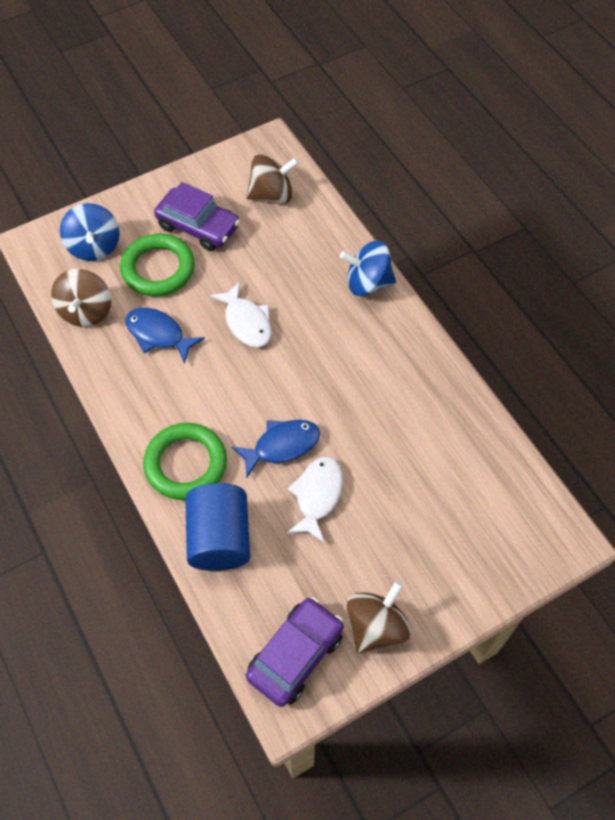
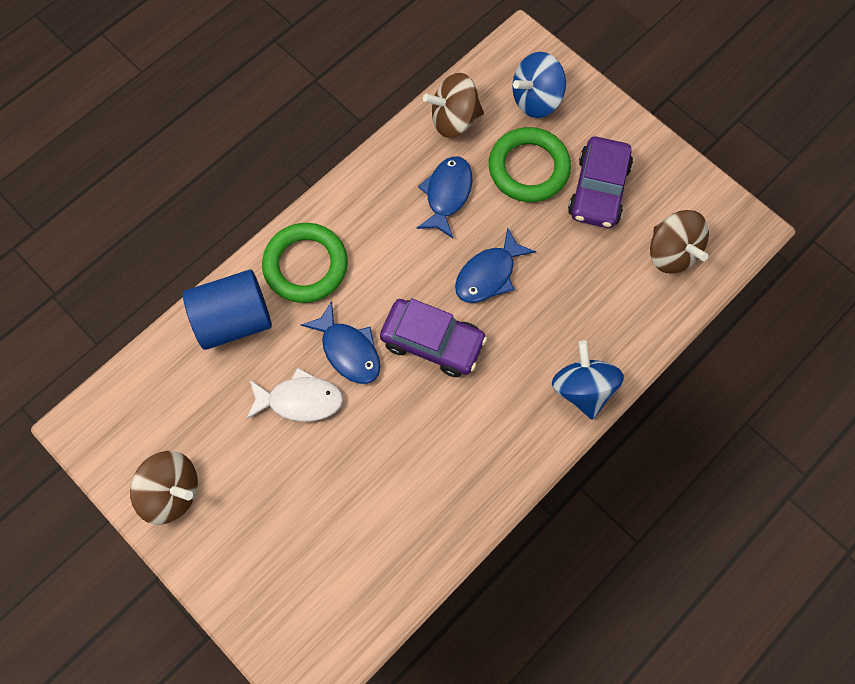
camera: 75 degrees right, 10 degrees up
white fish [210,281,272,347] -> blue fish [455,227,536,303]
purple car [246,597,344,707] -> purple car moved to [380,298,487,377]

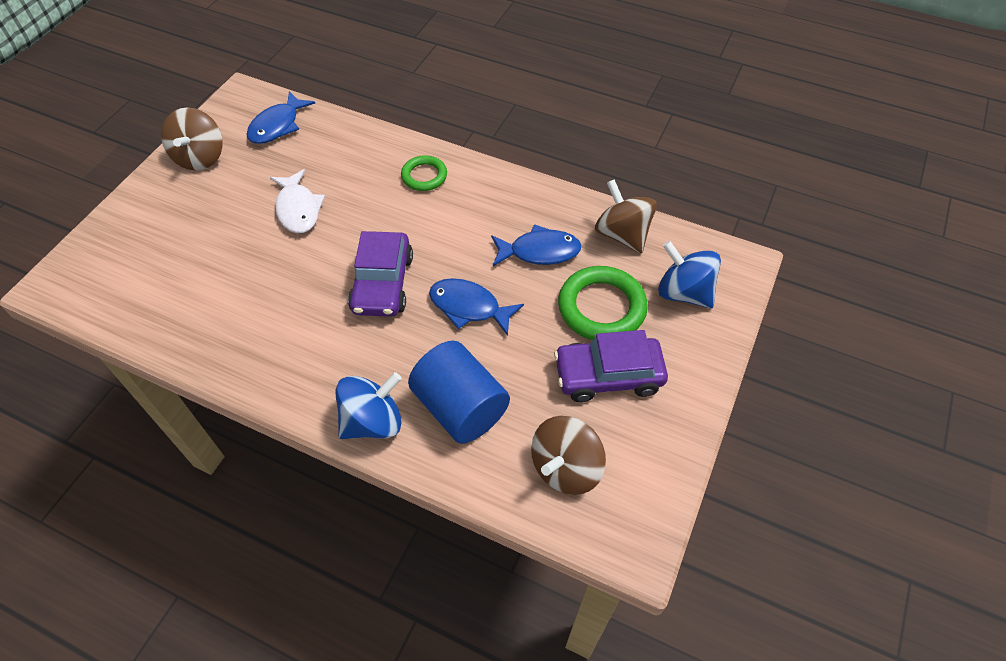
camera: 70 degrees right, 15 degrees down
blue cylinder [183,270,272,350] -> blue cylinder moved to [408,341,510,444]
green ring [262,223,348,303] -> green ring [401,155,447,191], size x0.59
blue fish [301,301,380,384] -> blue fish moved to [246,91,315,144]

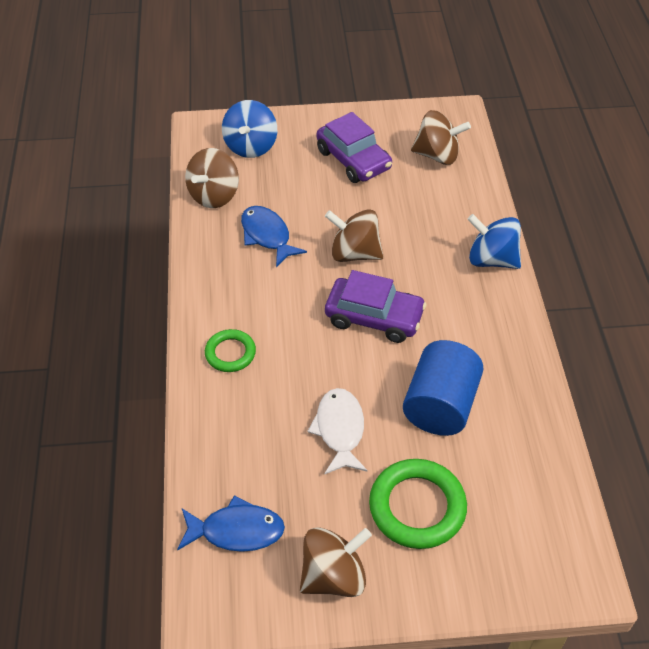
camera: 120 degrees left, 5 degrees down
white fish [270,169,325,233] -> white fish turned 45 degrees counterclockwise [307,388,367,475]
purple car [348,231,413,317] -> purple car turned 45 degrees clockwise [325,270,426,343]
blue cylinder [408,341,510,444] -> blue cylinder moved to [403,340,484,436]
blue fish [429,278,524,336] -> brown spinning top [325,210,384,262]
green ring [558,266,648,340] -> green ring moved to [369,459,467,549]

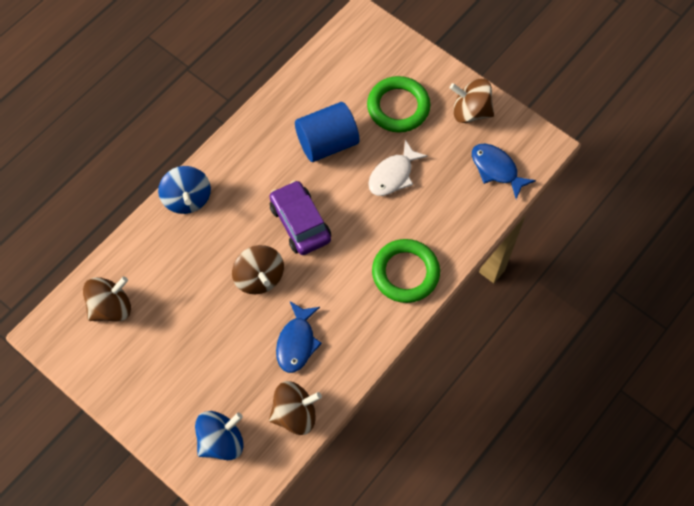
camera: 135 degrees left, 15 degrees up
green ring [205,329,256,372] -> green ring [372,239,440,303], size x1.69
purple car [317,112,392,183] -> none
brown spinning top [411,110,471,165] -> brown spinning top turned 90 degrees clockwise [83,276,131,322]

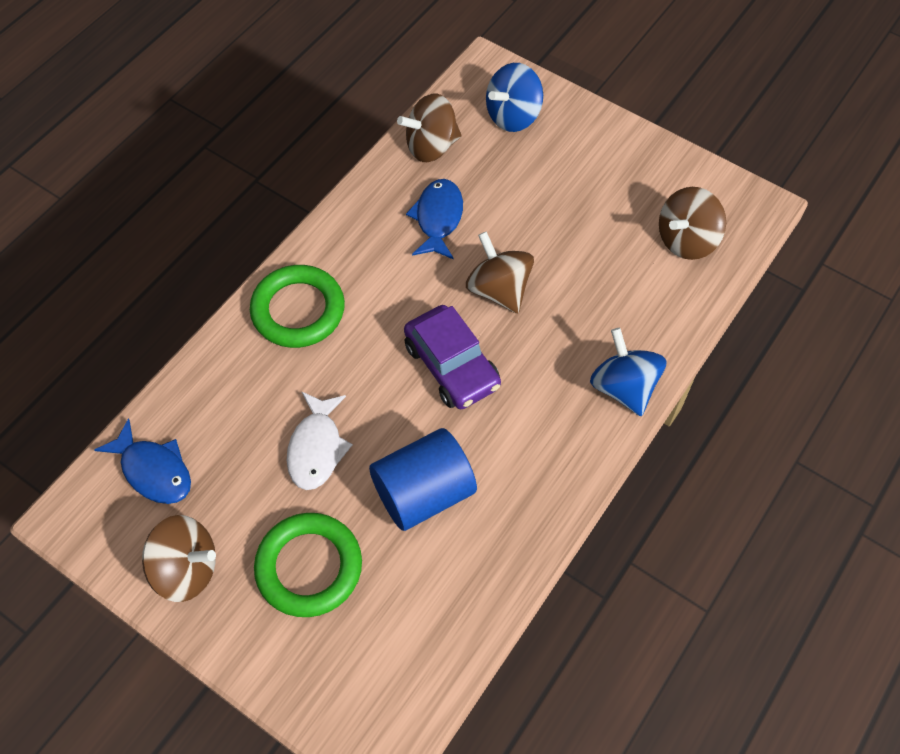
camera: 175 degrees right, 5 degrees down
white fish [368,140,428,196] -> white fish turned 150 degrees clockwise [287,391,353,490]

